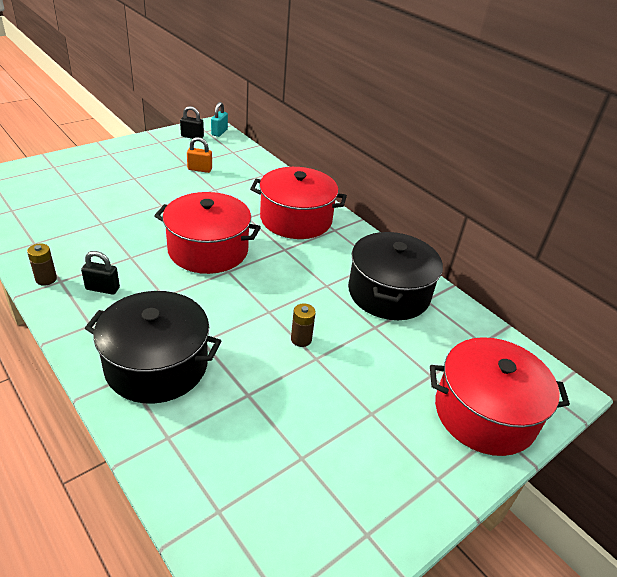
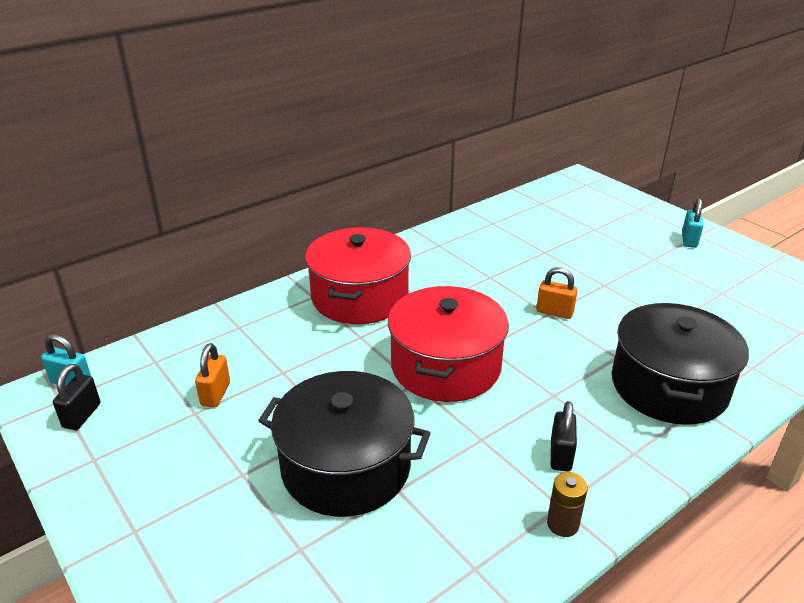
camera: 85 degrees left, 5 degrees down
brown battery [291,303,316,347] -> none
black pot [348,232,443,320] -> black pot moved to [258,371,431,517]
red pot [430,337,570,456] -> none
none -> orange padlock [536,267,578,319]
none -> turquoise padlock [682,198,703,248]

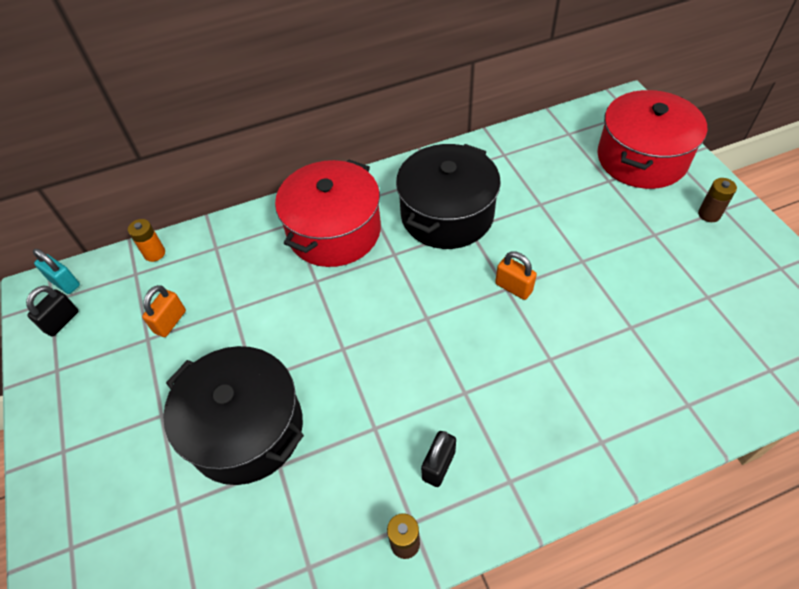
camera: 20 degrees right, 20 degrees up
red pot [388,286,509,402] -> red pot moved to [597,90,707,189]
black pot [612,303,749,425] -> black pot moved to [396,144,501,249]
turquoise padlock [682,198,703,248] -> brown battery [698,178,737,222]
none -> orange battery [128,219,165,262]

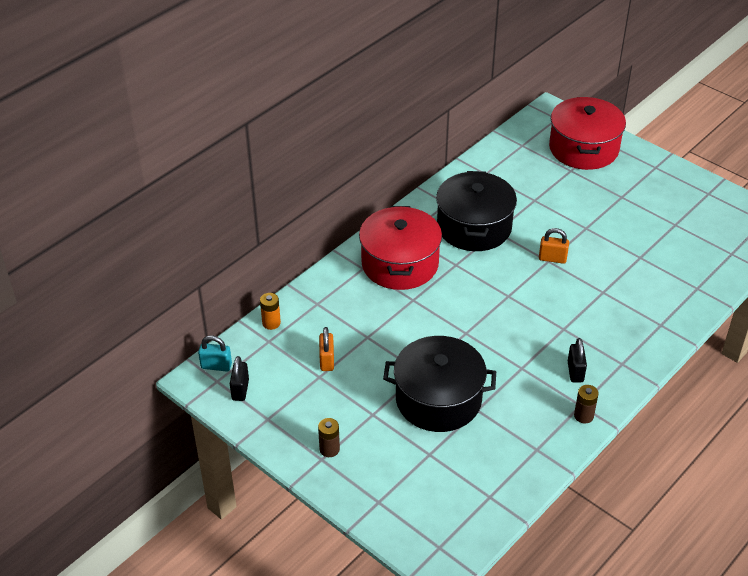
camera: 30 degrees left, 10 degrees down
brown battery [698,178,737,222] -> brown battery moved to [318,418,340,457]

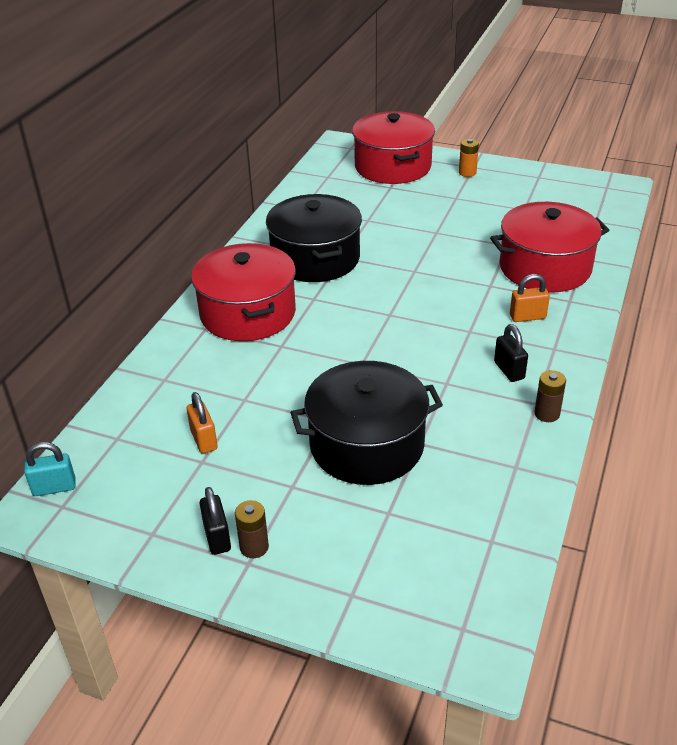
camera: 20 degrees left, 5 degrees down
black padlock [230,356,249,401] -> black padlock moved to [199,487,231,555]
orange battery [260,293,281,330] -> orange battery moved to [459,139,479,177]
orange padlock [539,228,569,264] -> orange padlock moved to [510,274,550,322]
none -> red pot [490,202,609,292]

